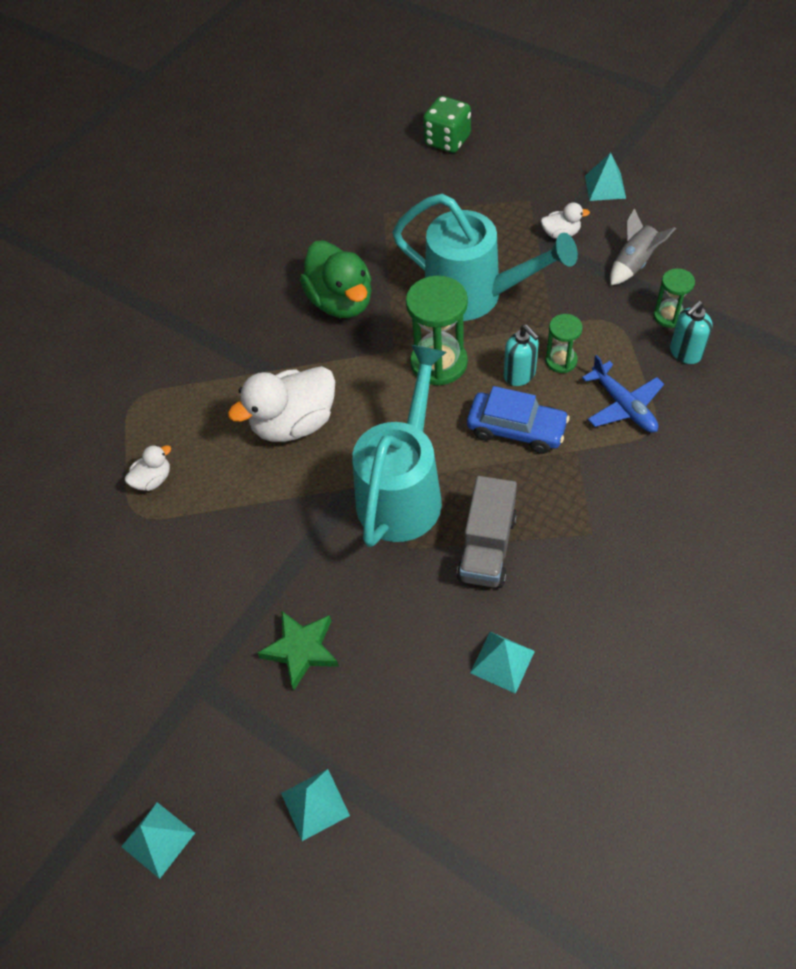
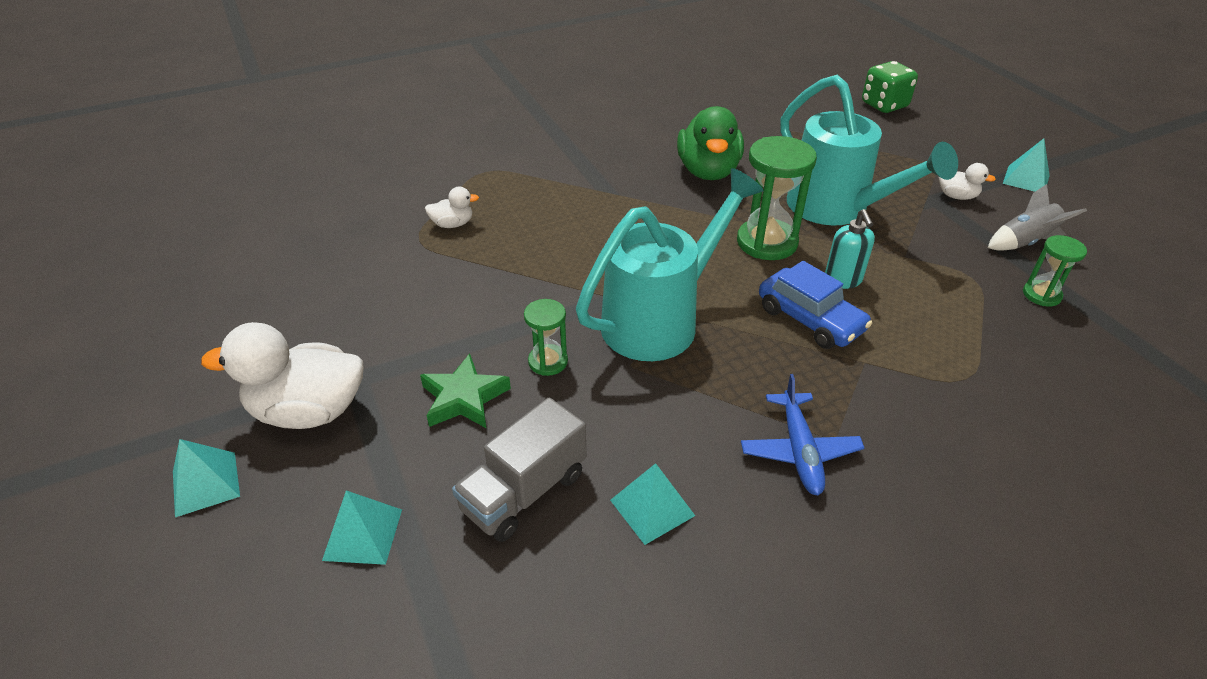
camera: 25 degrees right, 15 degrees down
white duck [228,366,335,442] -> white duck moved to [201,322,363,429]
grey truck [457,476,517,588] -> grey truck moved to [452,397,586,542]
green hourglass [546,314,583,373] -> green hourglass moved to [524,299,568,376]
blue plane [582,355,664,432] -> blue plane moved to [741,374,864,495]
turquoise soap dispenser [670,301,712,364] -> none

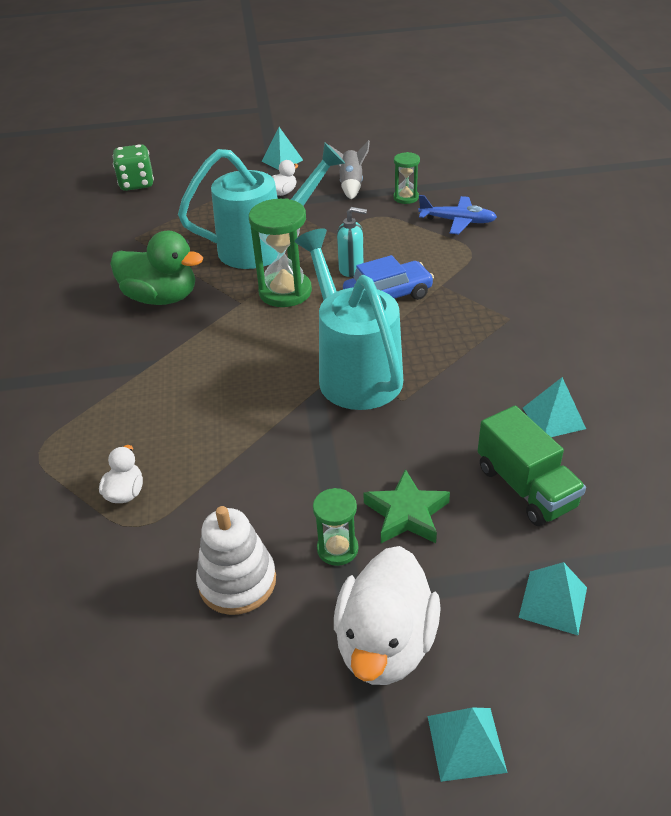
camera: 70 degrees left, 0 degrees up
grey truck [452,397,586,542] -> green truck [478,406,586,526]
green hourglass [524,299,568,376] -> green hourglass moved to [313,488,358,566]
blue plane [741,374,864,495] -> blue plane moved to [418,195,497,234]
none -> white stacking toy [196,506,276,615]

